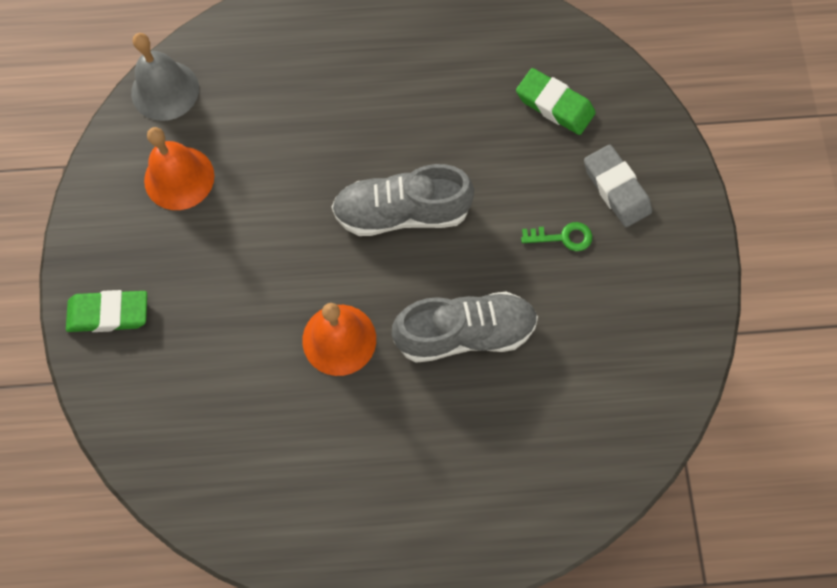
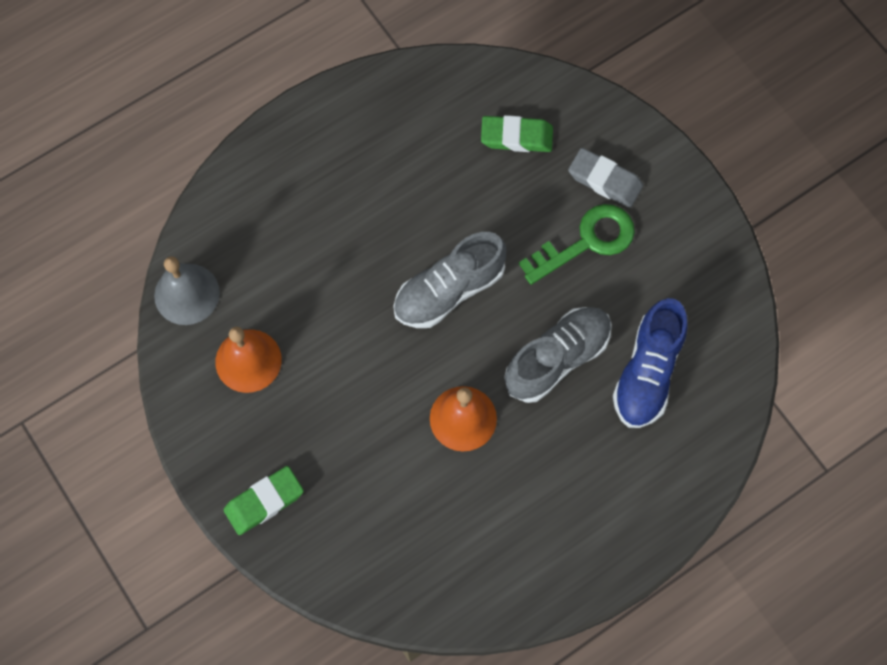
camera: 30 degrees left, 0 degrees up
green key [521,222,592,251] -> green key [519,204,635,285], size x1.94
none -> blue shoe [613,298,688,428]

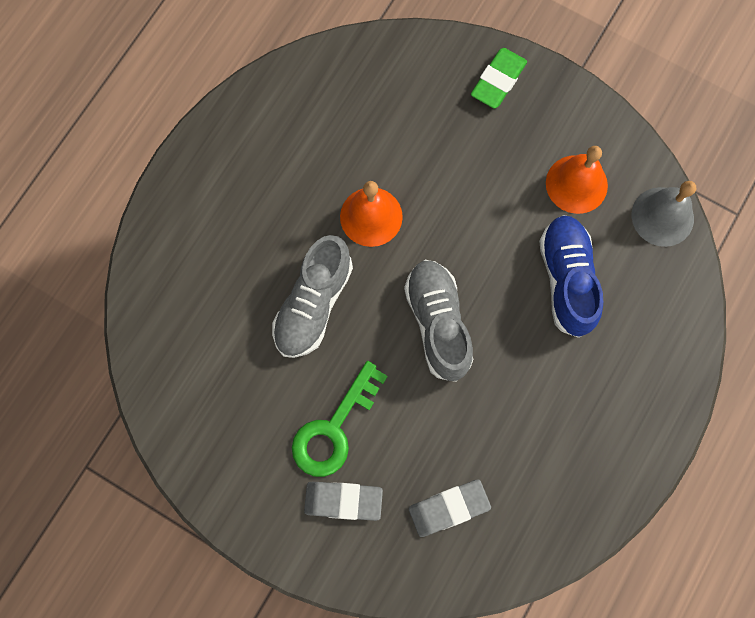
camera: 155 degrees right, 5 degrees up
grey shoe [393,232,507,328] -> grey shoe turned 45 degrees counterclockwise [404,260,473,382]
green eraser [481,115,553,152] -> grey eraser [409,479,491,537]
blue shoe [613,298,688,428] -> blue shoe moved to [539,215,603,338]

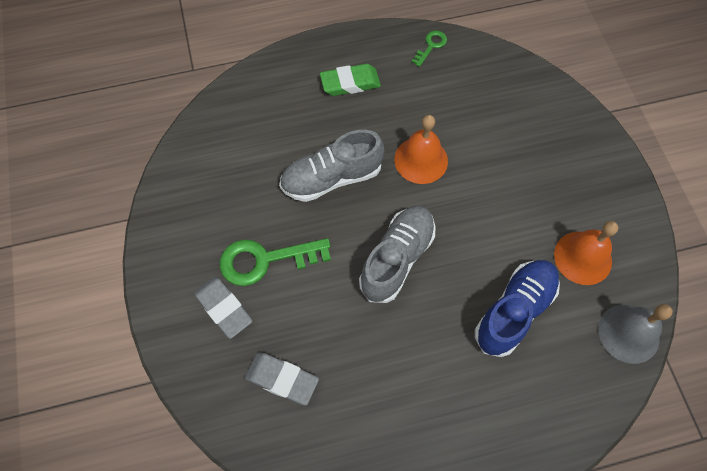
camera: 45 degrees right, 10 degrees down
green eraser [471,48,527,109] -> green eraser moved to [320,64,381,96]
none -> green key [412,31,447,67]

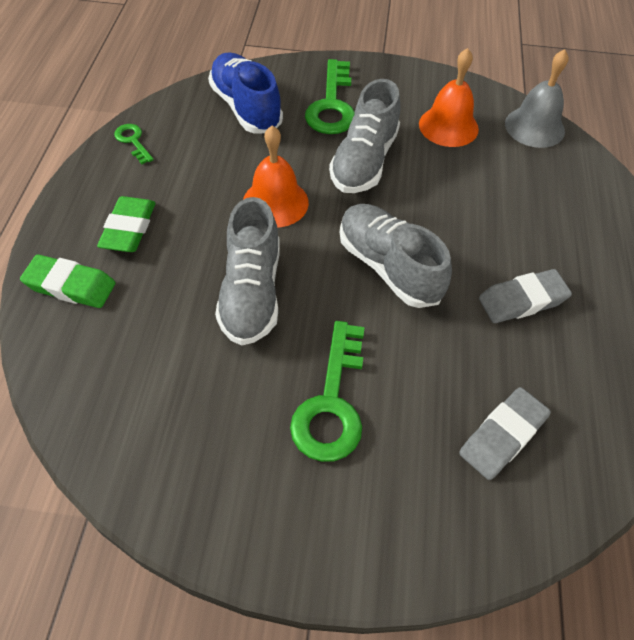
camera: 70 degrees left, 10 degrees down
grey eraser [194,276,253,339] -> grey eraser moved to [479,269,572,323]
blue shoe [475,260,560,357] -> blue shoe moved to [208,52,283,133]
none -> green eraser [20,255,115,308]
none -> green key [305,59,355,134]
none -> grey shoe [329,79,400,193]

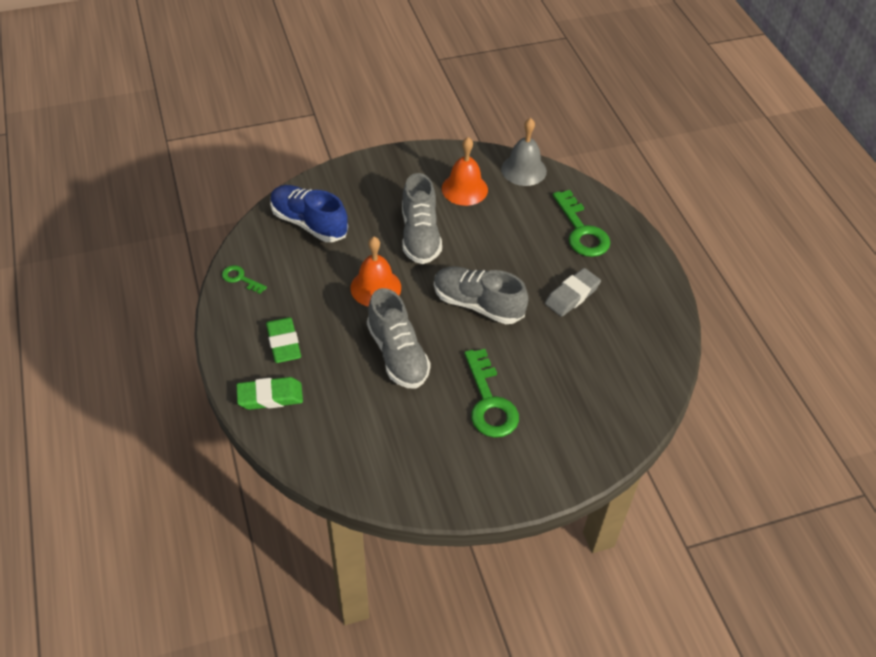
camera: 25 degrees left, 5 degrees down
green key [305,59,355,134] -> green key moved to [553,190,610,257]
grey eraser [459,387,551,480] -> none

